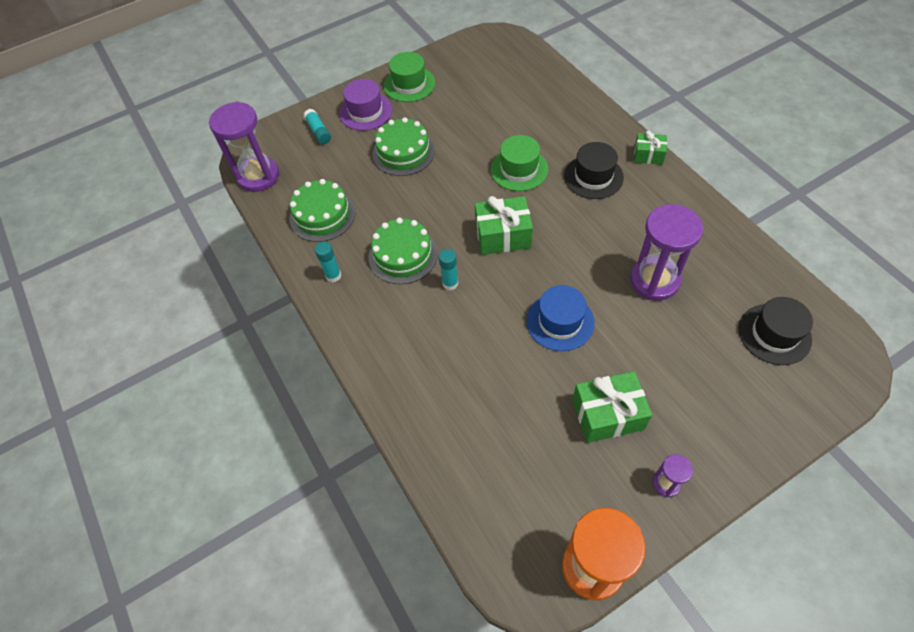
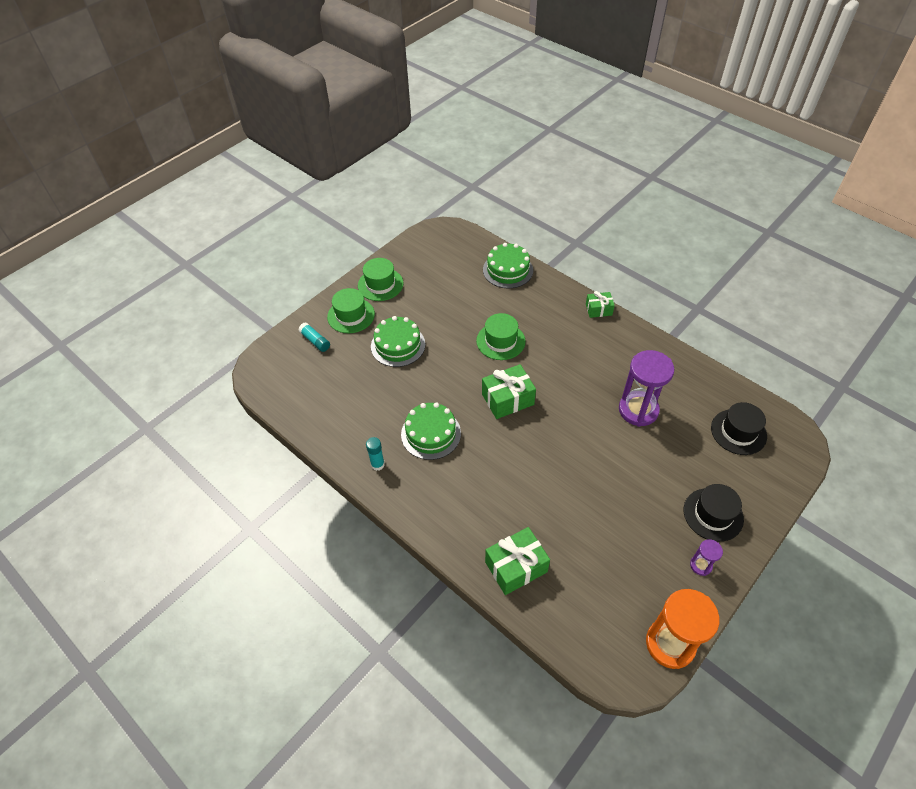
camera: 20 degrees left, 5 degrees down
purple hourglass [209,101,279,192] -> none
green cake [290,179,355,242] -> green cake moved to [483,243,533,288]
purple hat [339,79,392,131] -> green hat [327,288,375,333]
turquoise glue stick [439,249,459,290] -> none
blue hat [526,285,595,351] -> none
black hat [564,142,624,199] -> black hat moved to [684,484,744,542]
green gift [572,371,652,443] -> green gift moved to [485,527,550,595]

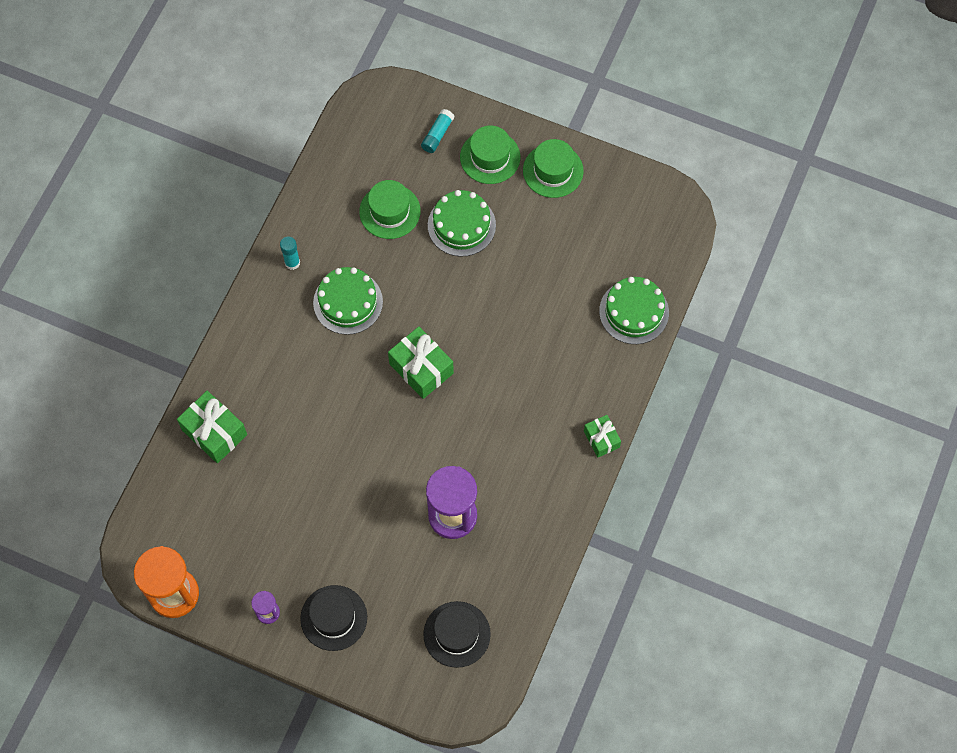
camera: 70 degrees right, 15 degrees up
green hat [476,313,525,360] -> green hat moved to [359,180,421,239]

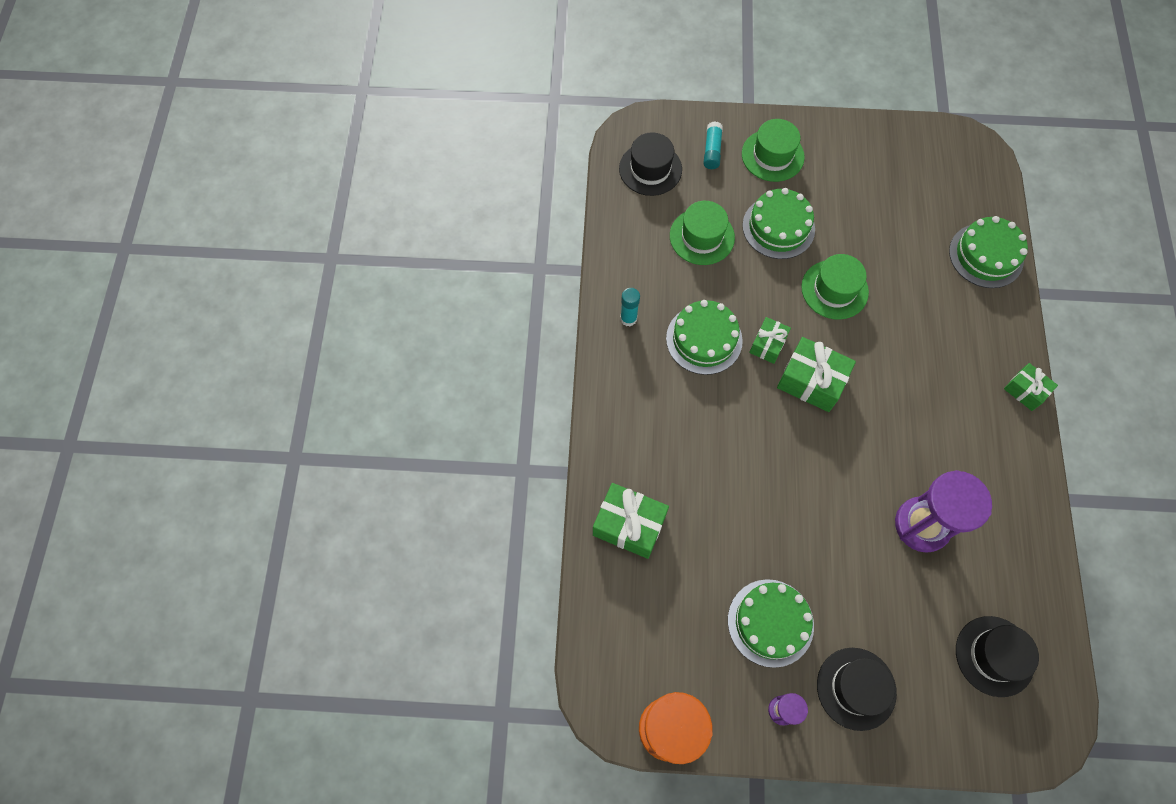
camera: 20 degrees left, 0 degrees up
green hat [523,139,584,198] -> green hat moved to [801,254,869,319]
none -> black hat [619,132,682,196]
none -> green cake [728,579,814,668]
none -> green gift [749,317,791,364]

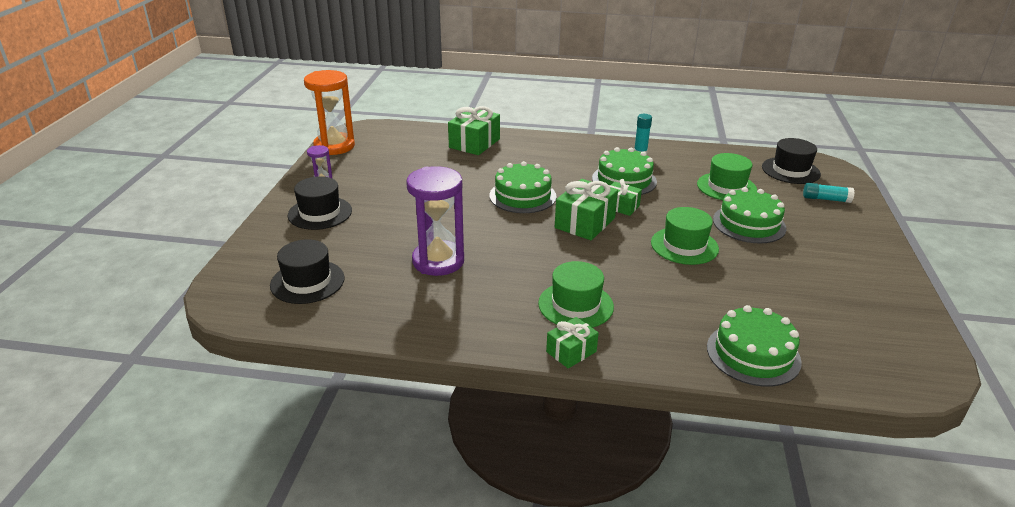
camera: 95 degrees right, 35 degrees down
green cake [728,579,814,668] -> green cake moved to [489,161,556,213]
green hat [742,119,805,182] -> green hat moved to [538,261,614,328]

